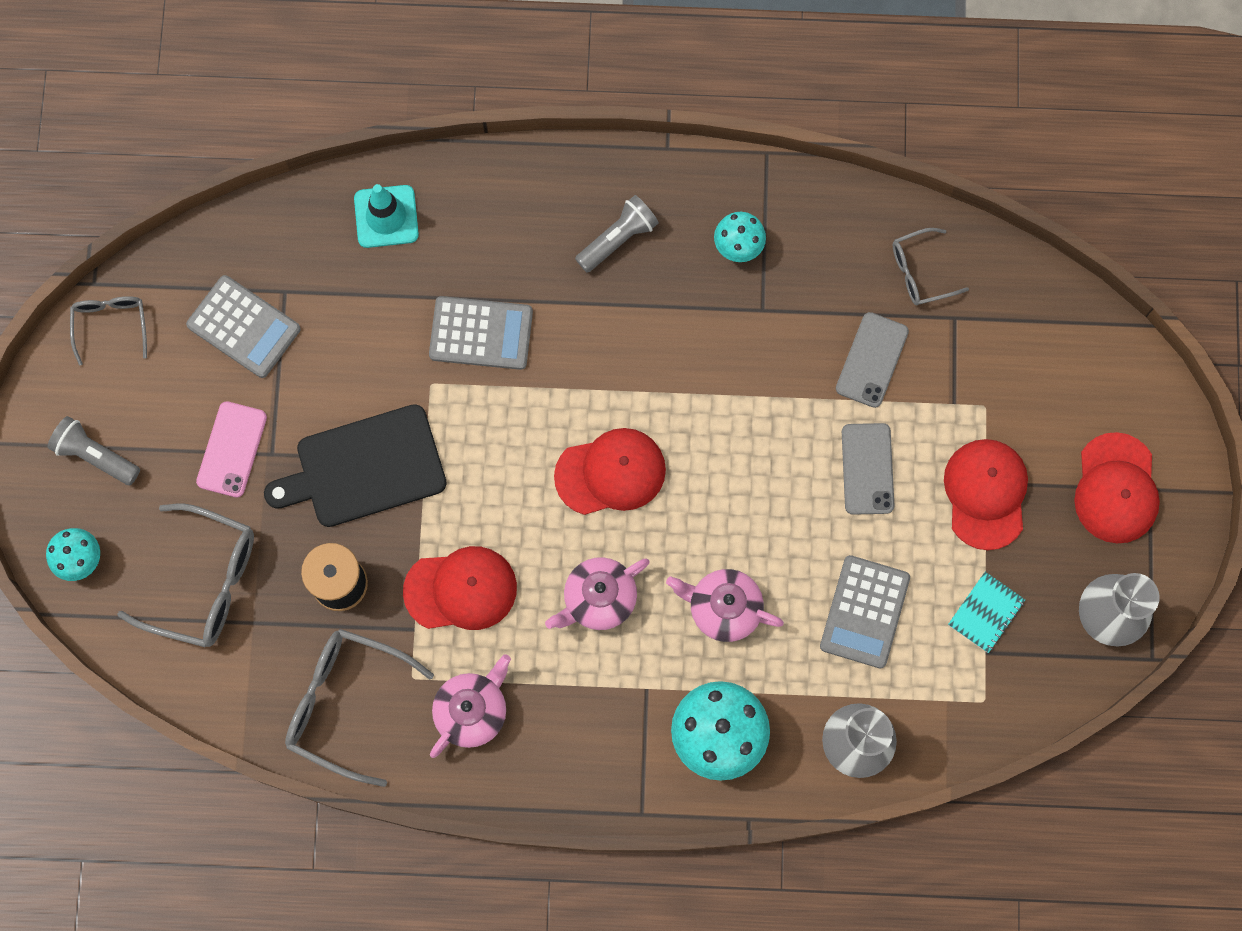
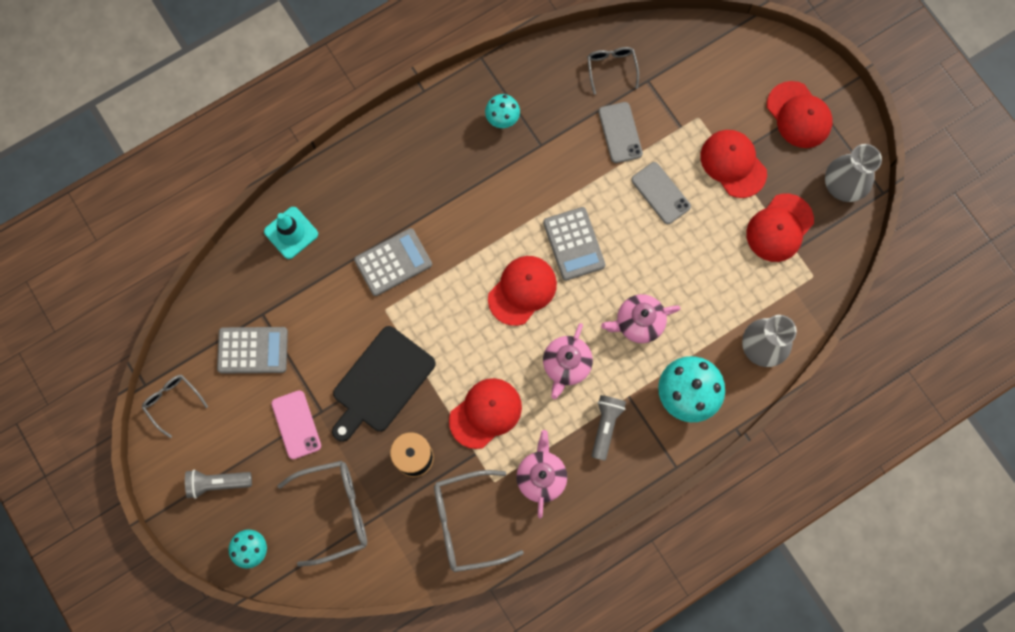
camera: 35 degrees left, 0 degrees up
grey flashlight [575,195,659,273] -> grey flashlight moved to [592,395,626,461]
grey calculator [820,555,910,668] -> grey calculator moved to [543,207,606,281]
grey glasses [893,228,969,305] -> grey glasses turned 135 degrees clockwise [587,47,639,95]
turquoise notebook [948,572,1025,653] -> red cap [746,194,814,262]

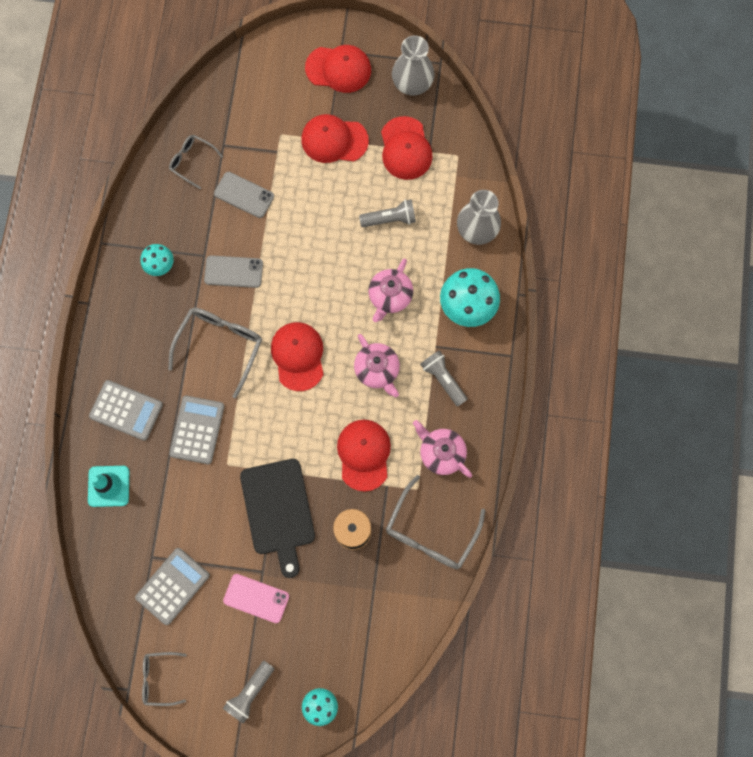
camera: 50 degrees left, 0 degrees up
grey glasses [277,461,367,567] -> grey glasses moved to [168,308,262,398]
grey calculator [543,207,606,281] -> grey calculator moved to [89,380,163,441]
grey phone [631,162,691,224] -> grey phone moved to [204,255,263,288]
none -> grey flashlight [359,199,416,227]

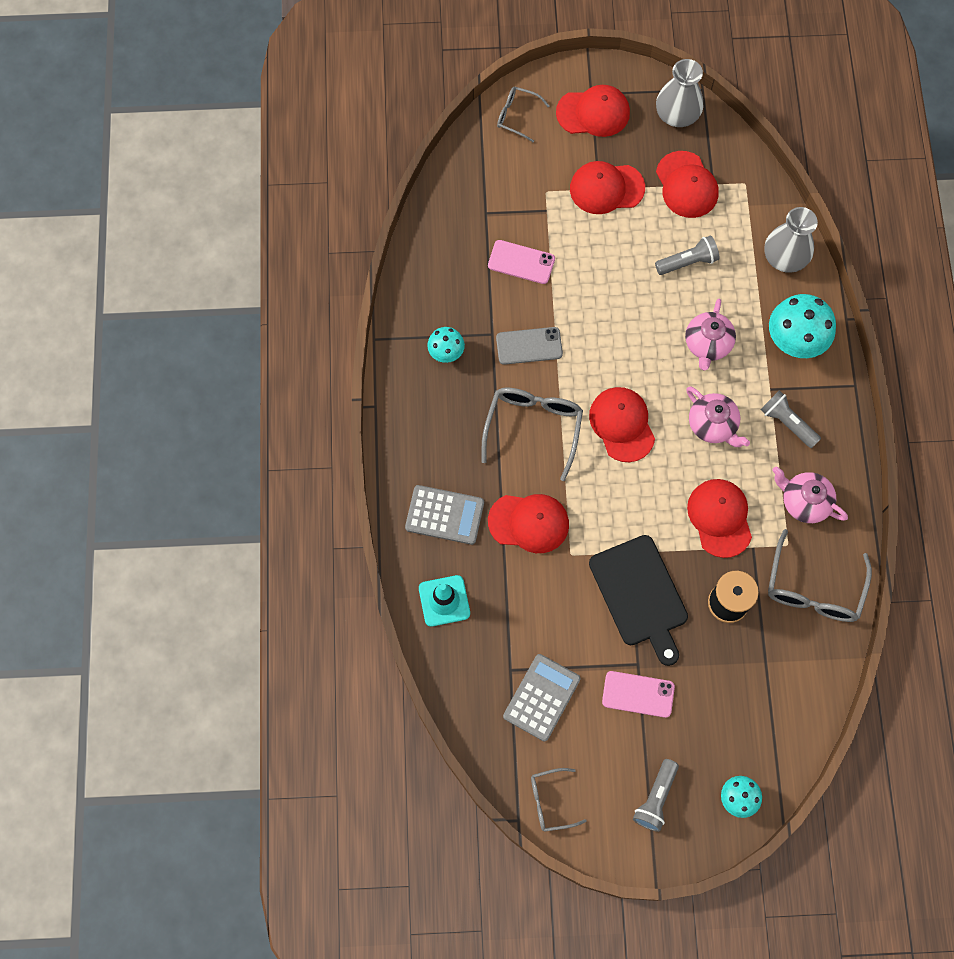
camera: 10 degrees left, 5 degrees down
grey glasses [169,135,223,189] -> grey glasses moved to [497,87,549,142]
grey calculator [169,396,224,464] -> red cap [488,494,569,553]
grey phone [214,172,274,218] -> pink phone [488,240,555,284]

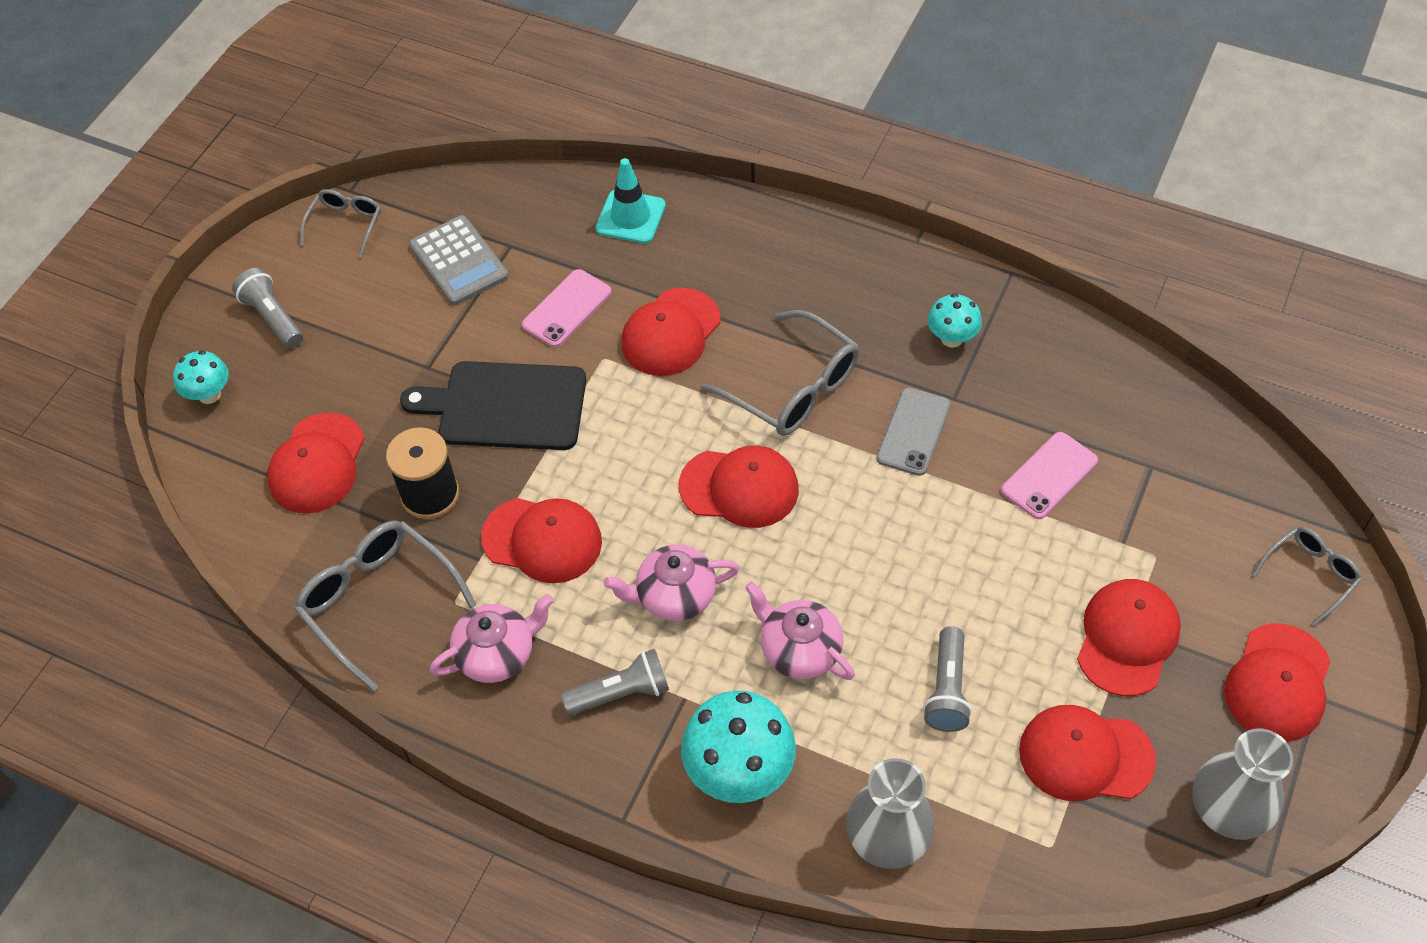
camera: 120 degrees right, 15 degrees down
grey calculator [405,485,484,545] -> none
pink phone [602,671,675,718] -> pink phone moved to [522,269,612,347]
none -> red cap [267,413,365,514]

